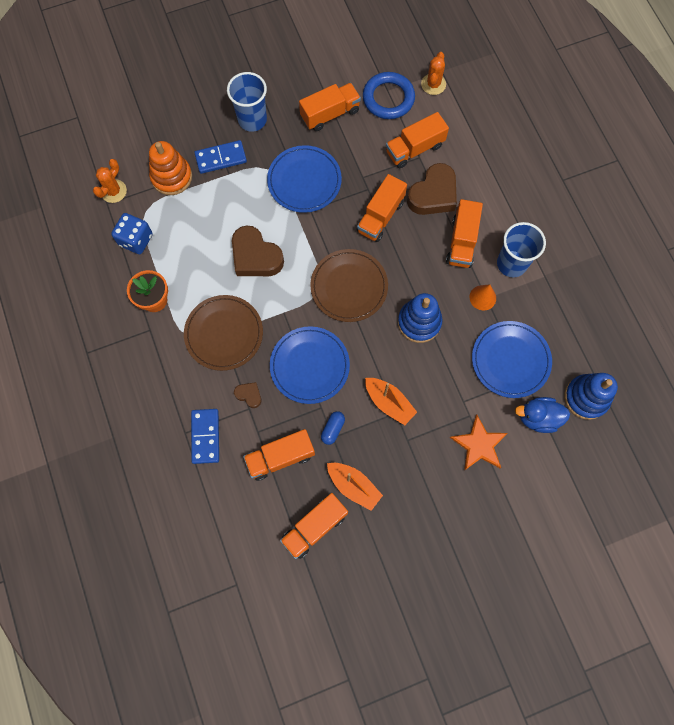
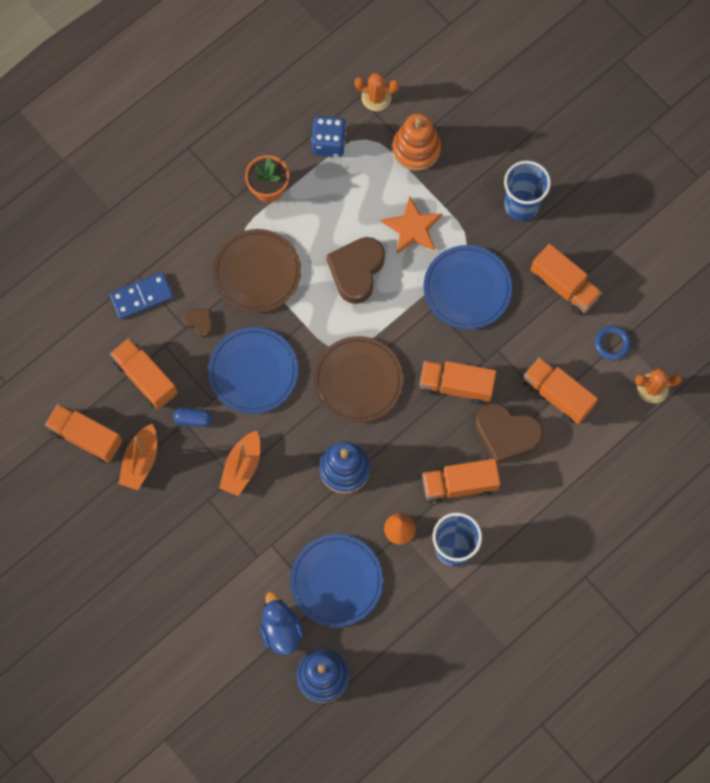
camera: 70 degrees right, 0 degrees up
blue domino [194,140,247,174] -> none
brown heart [234,382,261,408] -> brown heart turned 60 degrees counterclockwise [184,309,212,338]
blue ring [363,72,415,119] -> blue ring [595,325,631,360], size x0.55
orange star [450,415,508,471] -> orange star moved to [381,196,443,254]

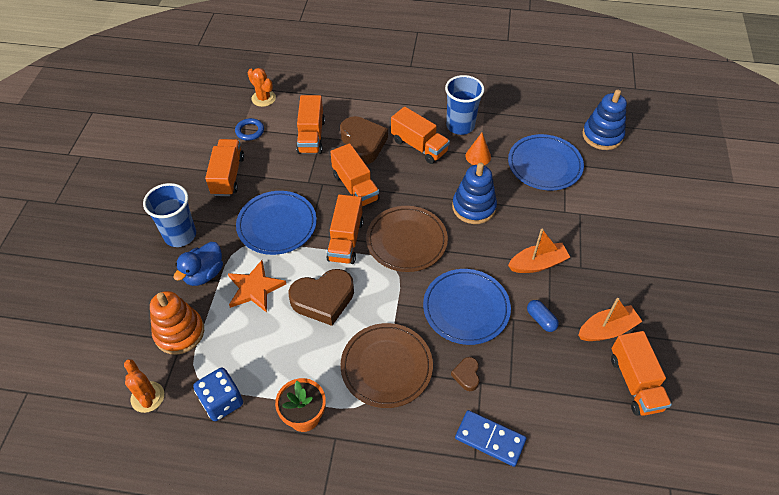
camera: 130 degrees left, 20 degrees down
orange truck [110,338,177,409] -> orange truck moved to [326,194,363,264]
blue duck [260,592,303,655] -> blue duck moved to [173,242,223,286]

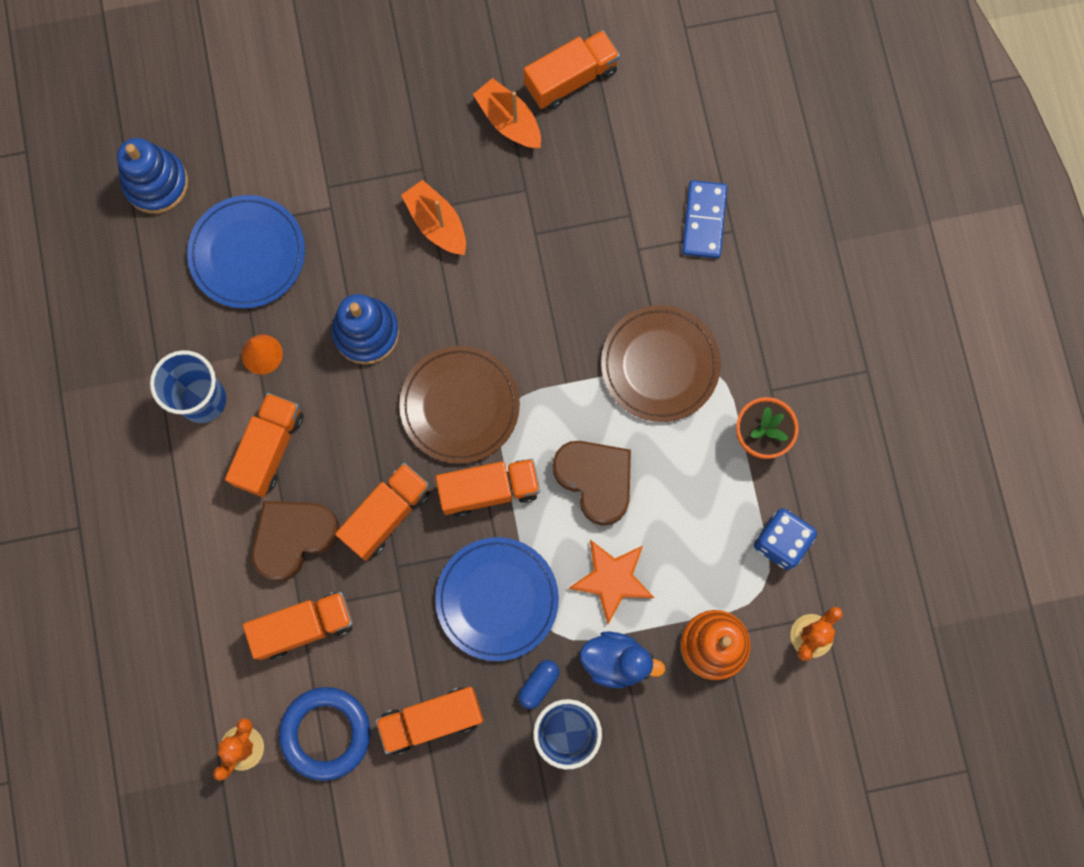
camera: 110 degrees left, 25 degrees up
blue ring [235,118,264,141] -> blue ring [279,687,371,781], size x1.81
blue plate [423,269,511,345] -> none
brown heart [451,357,479,391] -> none
blue capsule [527,300,559,332] -> blue capsule moved to [518,660,559,709]

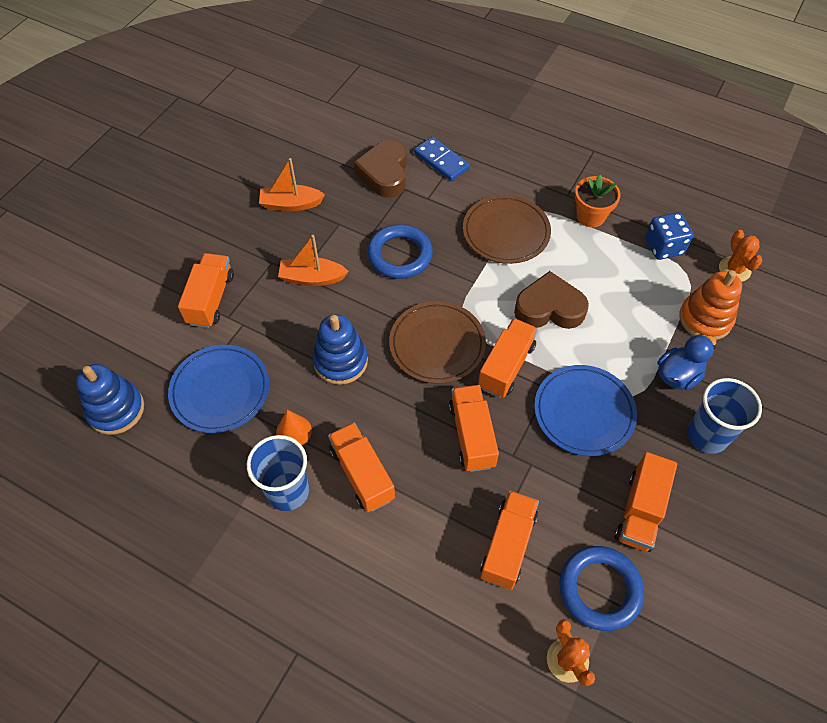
camera: 50 degrees left, 20 degrees down
brown heart [252,501,339,581] -> brown heart moved to [354,140,407,198]
blue capsule [518,660,559,709] -> none
orange truck [524,30,620,110] -> orange truck moved to [178,253,234,328]
orange star [568,540,654,624] -> none
none -> blue ring [367,224,433,279]

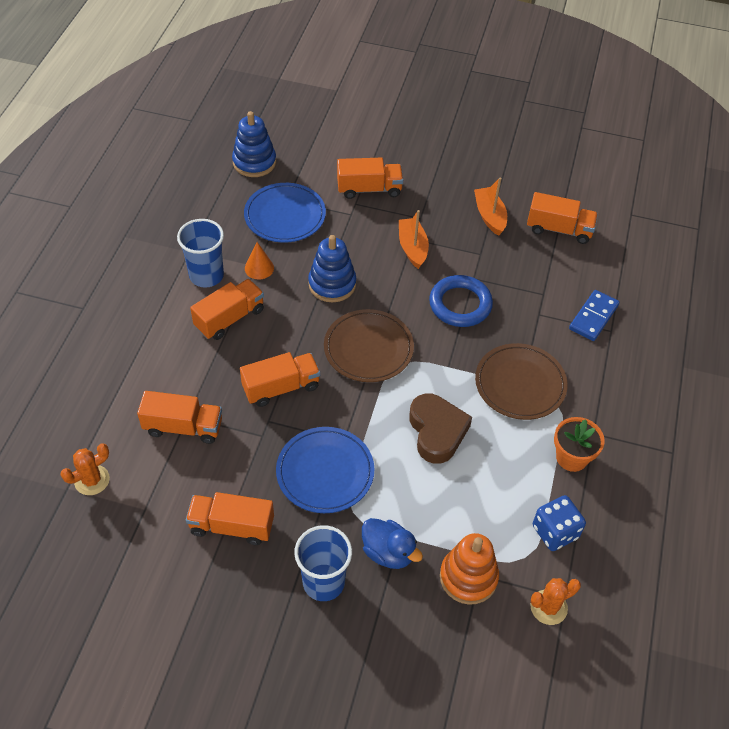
camera: 75 degrees right, 5 degrees down
brown heart [354,140,407,198] -> none
orange truck [478,318,538,398] -> orange truck moved to [527,192,598,244]
blue ring [559,546,644,631] -> none

